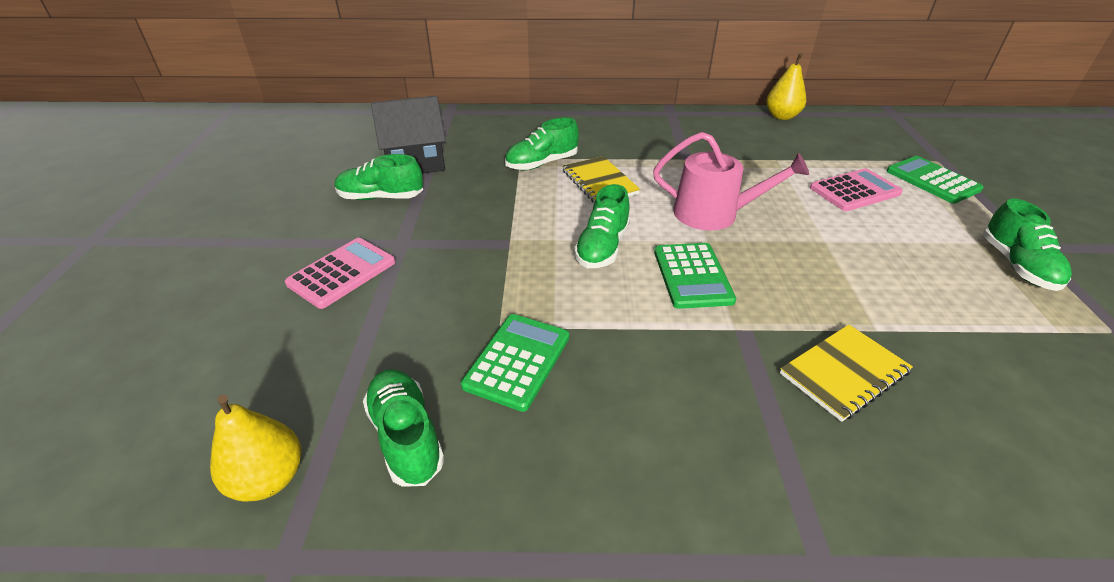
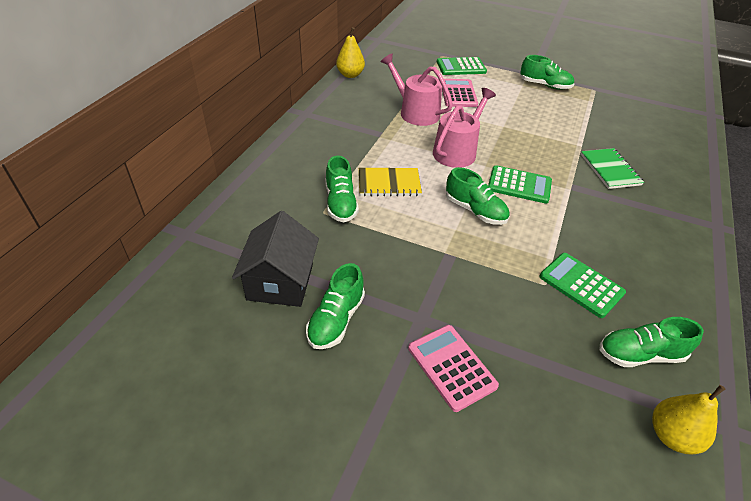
camera: 70 degrees left, 5 degrees up
yellow notebook [780,324,913,422] -> green notebook [581,148,644,189]
none -> pink watering can [380,53,453,126]

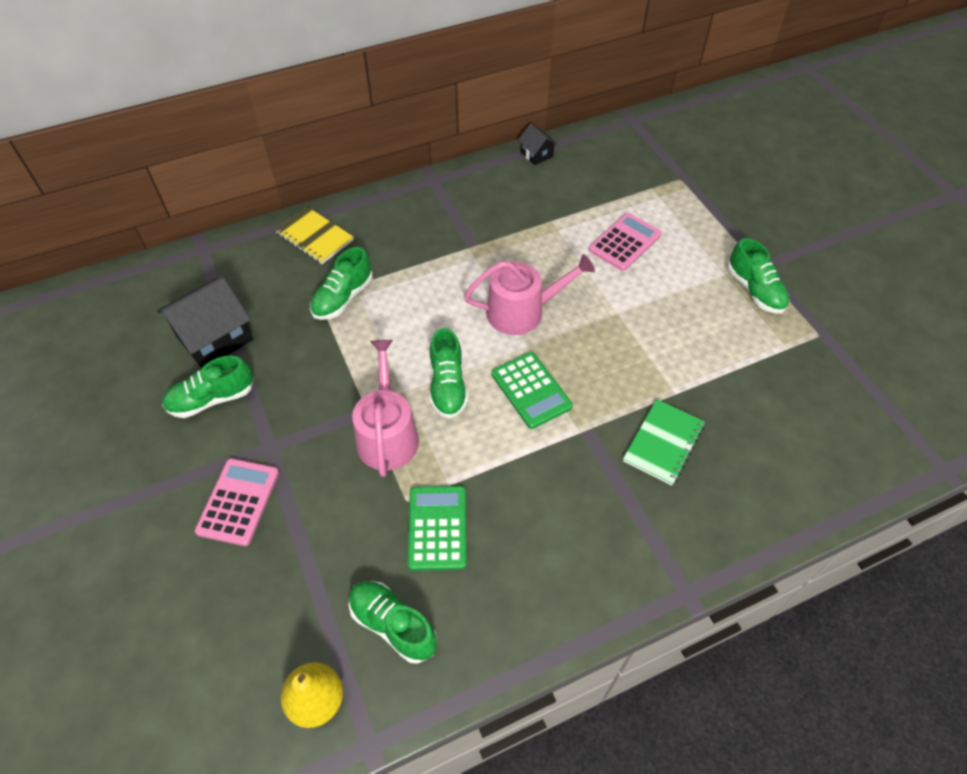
camera: 45 degrees right, 10 degrees up
yellow pear [336,27,365,78] -> black house [518,123,558,165]
yellow notebook [359,168,422,196] -> yellow notebook moved to [275,207,354,264]
pink watering can [380,53,453,126] -> pink watering can moved to [352,340,419,477]
green calculator [437,57,487,75] -> none

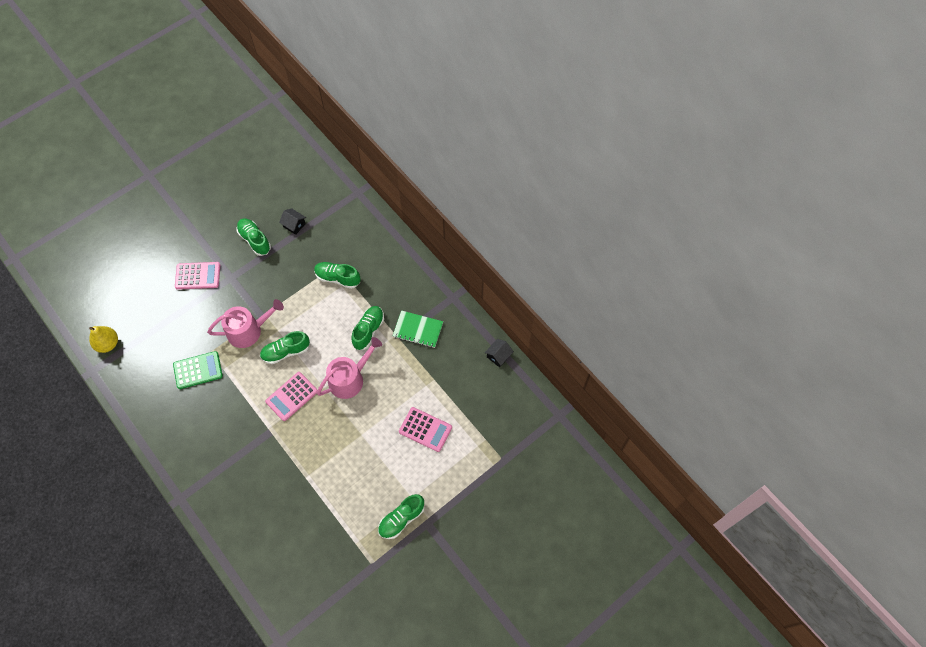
camera: 75 degrees right, 10 degrees up
black house [157,276,253,368] -> black house [279,208,306,235], size x0.51
yellow notebook [275,207,354,264] -> none
green shoe [349,581,437,663] -> green shoe moved to [351,306,384,350]
pink watering can [464,254,595,335] -> pink watering can turned 105 degrees counterclockwise [317,337,382,399]
green calculator [492,352,573,429] -> pink calculator [265,372,317,421]
green notebook [623,399,705,485] -> green notebook moved to [393,310,443,348]

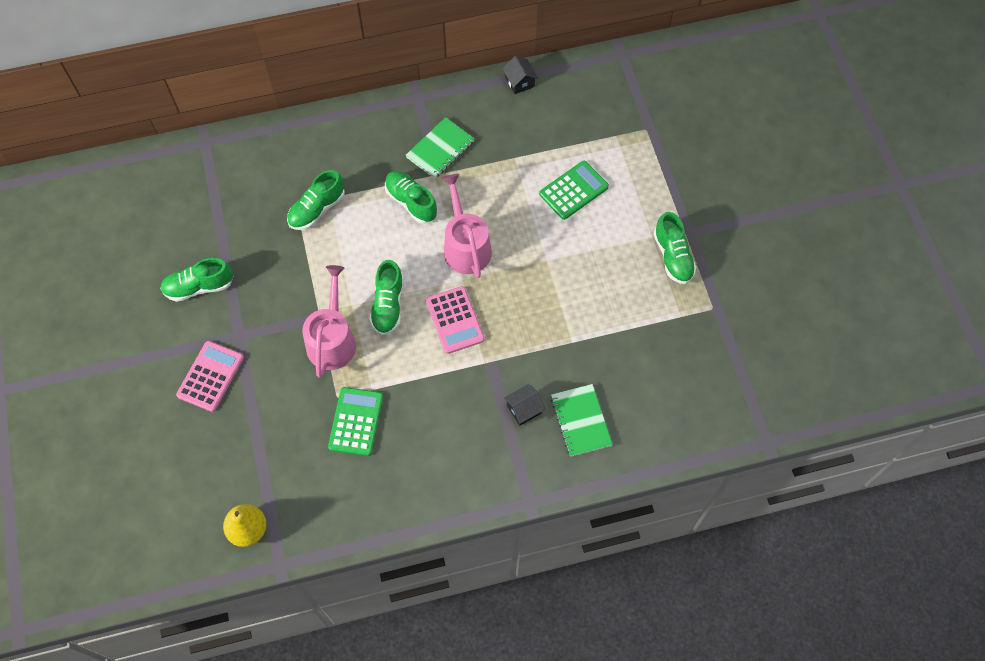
camera: 65 degrees left, 0 degrees up
black house [279,208,306,235] -> black house moved to [504,384,545,426]
pink calculator [399,407,452,452] -> green calculator [539,161,609,220]
none -> green notebook [551,384,613,457]

